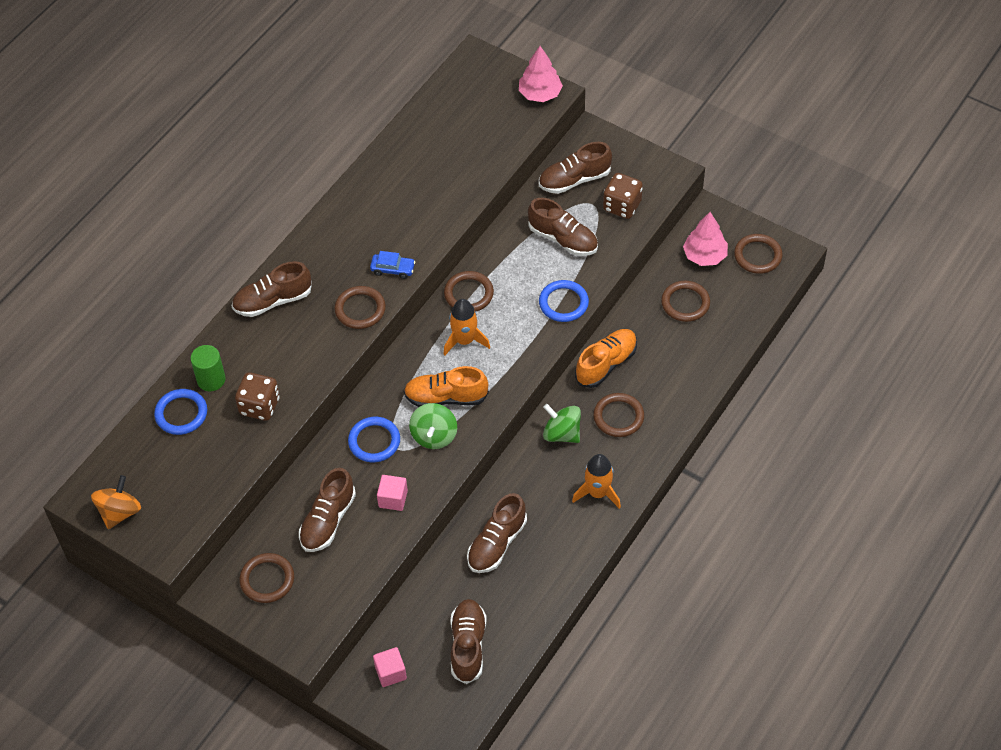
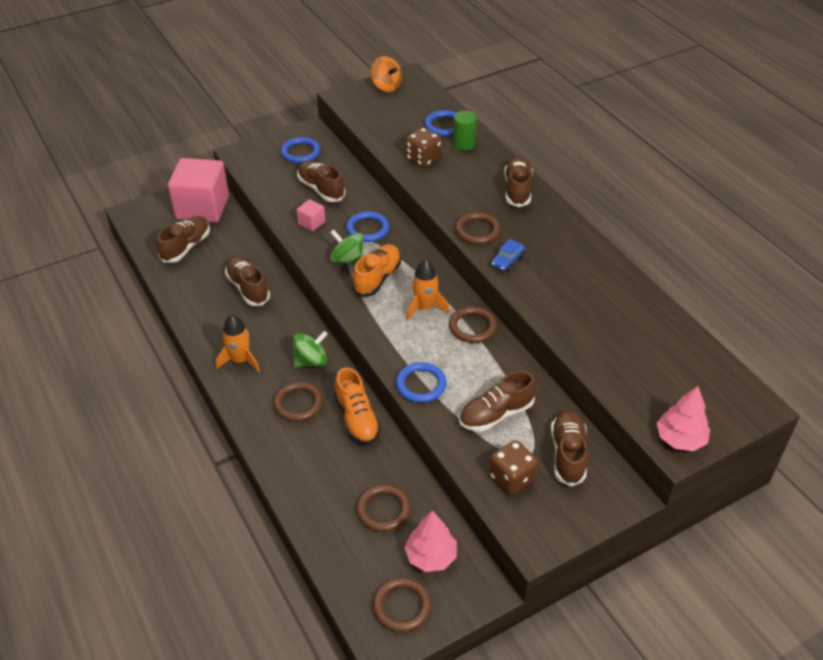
camera: 115 degrees right, 10 degrees down
brown ring [239,553,294,603] -> blue ring [281,137,320,163]
pink cube [373,647,407,687] -> pink cube [168,158,229,222], size x2.35
brown shoe [450,599,486,684] -> brown shoe turned 90 degrees counterclockwise [157,216,210,263]

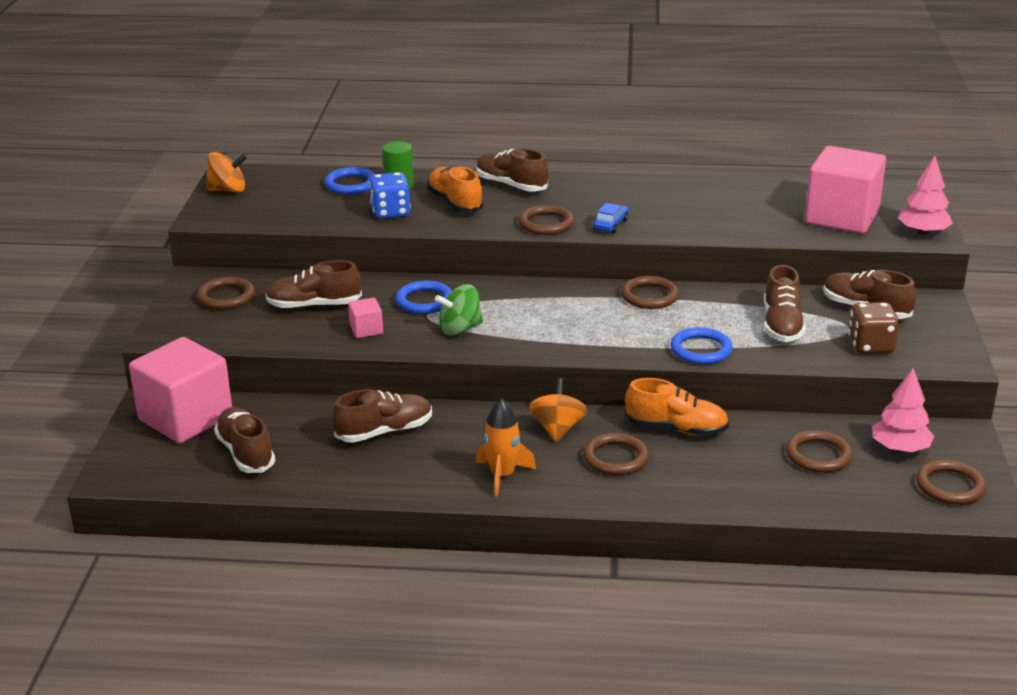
camera: 55 degrees left, 15 degrees down
brown shoe [225,256,270,306] -> brown shoe turned 150 degrees clockwise [332,389,432,443]
blue ring [281,137,320,163] -> brown ring [197,277,255,310]
green spinning top [293,331,328,368] -> orange spinning top [529,378,588,442]
orange shoe [352,244,401,296] -> orange shoe moved to [427,166,484,213]
brown dice [406,127,442,168] -> blue dice [369,172,411,219]
orange rocket [406,259,449,320] -> none
blue car [491,239,525,272] -> blue car turned 135 degrees counterclockwise [593,203,629,233]
none -> pink cube [805,146,886,234]

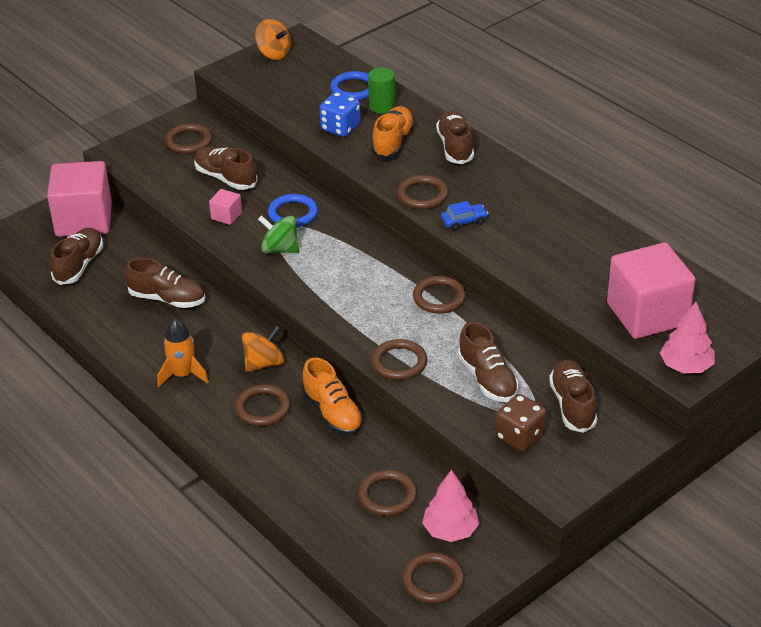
camera: 45 degrees right, 10 degrees up
blue ring [670,327,733,364] -> brown ring [371,339,427,380]
brown shoe [764,265,806,342] -> brown shoe turned 75 degrees counterclockwise [458,322,519,402]

